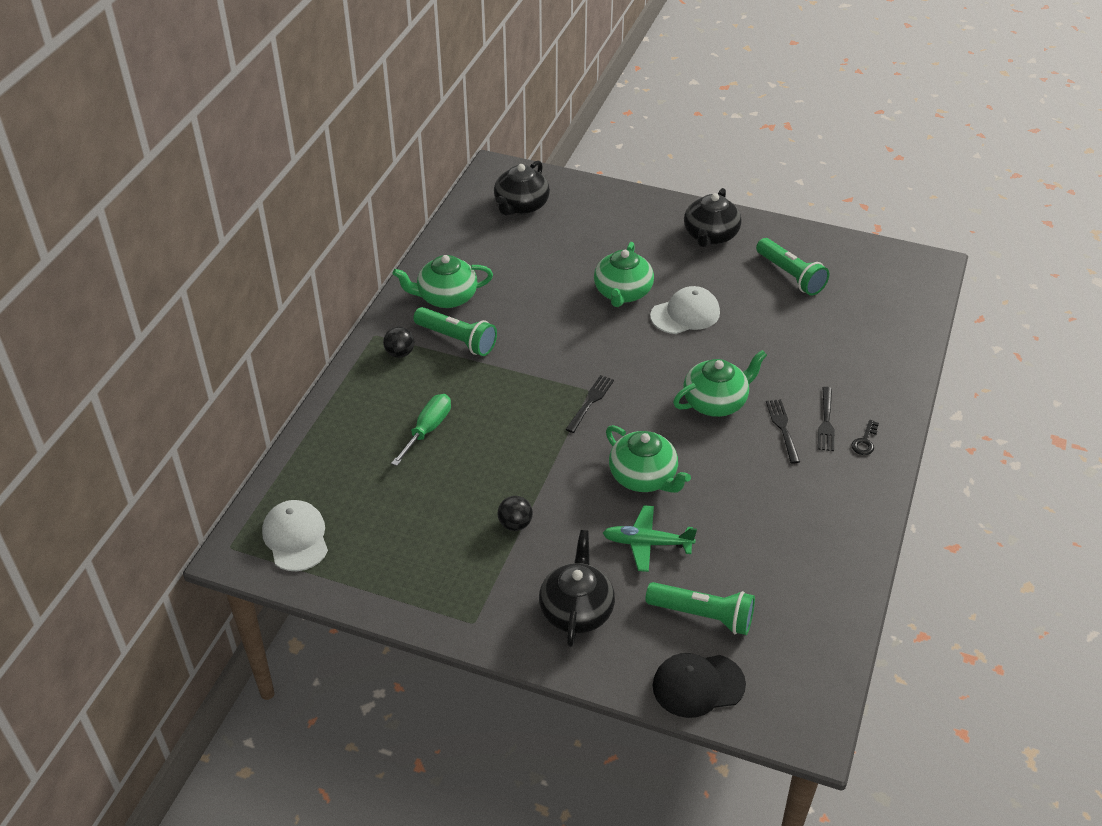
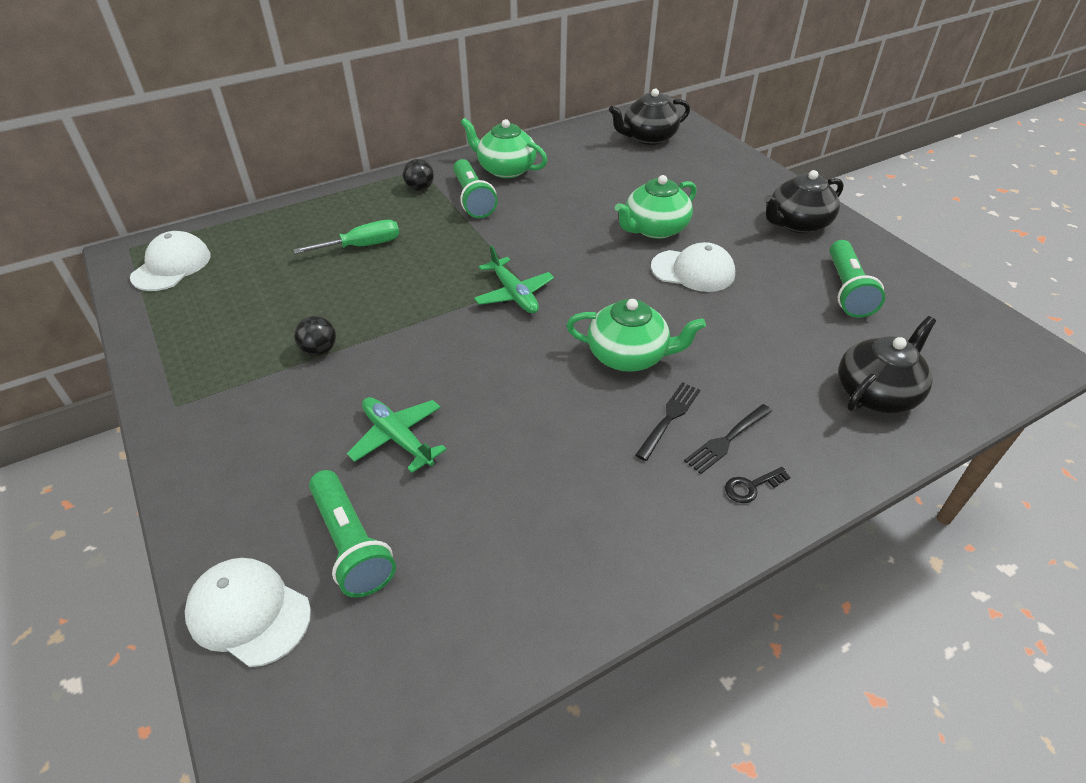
camera: 40 degrees right, 0 degrees up
black teapot [539,530,615,647] -> black teapot moved to [838,316,936,413]
black fork [566,375,614,433] -> green plane [474,245,554,314]
green teapot [606,425,691,493] -> none
black cap [653,653,746,718] -> white cap [185,558,311,667]

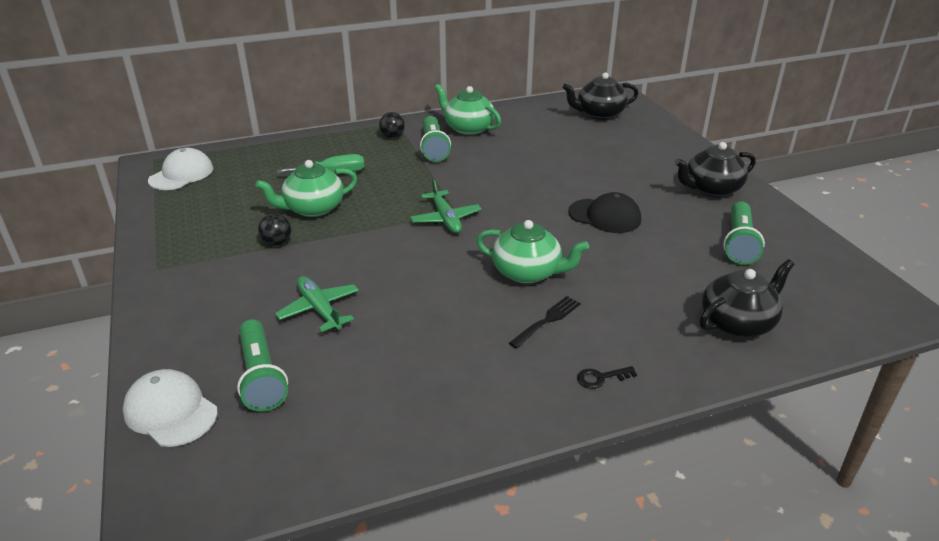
camera: 10 degrees right, 10 degrees down
green teapot [615,175,697,239] -> green teapot moved to [255,160,357,217]
white cap [651,242,735,292] -> black cap [568,192,641,233]
black fork [684,404,772,474] -> none

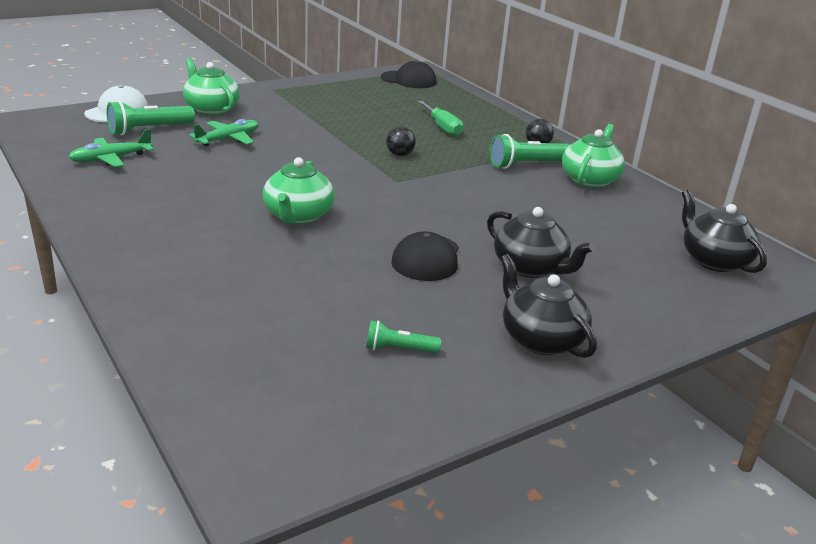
camera: 75 degrees right, 5 degrees down
white cap [148,148,213,190] -> black cap [381,60,436,88]
green teapot [255,160,357,217] -> green teapot moved to [183,58,240,115]
black ball [258,213,291,246] -> black ball moved to [386,126,416,156]
green plane [410,178,481,233] -> green plane moved to [68,129,154,167]
black fork [509,296,581,349] -> none
black key [577,366,637,389] -> none
black teapot [700,259,794,337] -> black teapot moved to [487,207,595,278]
green flashlight [723,202,765,265] -> green flashlight [366,320,441,353], size x0.58

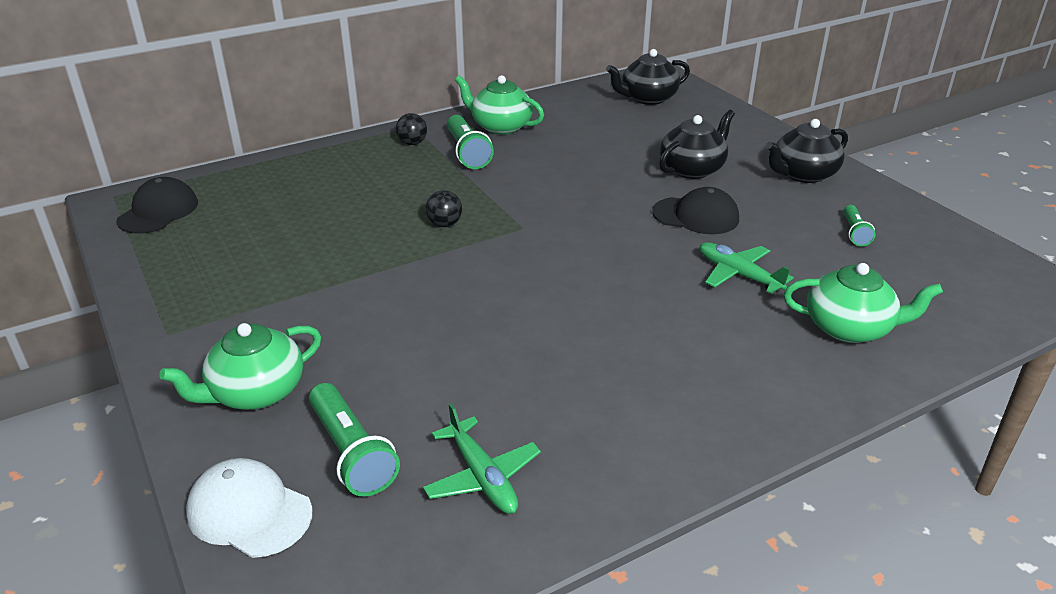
camera: 85 degrees left, 5 degrees up
green plane [189,119,259,146] -> green plane moved to [700,242,794,294]
green teapot [263,157,334,224] -> green teapot moved to [784,263,943,343]
green screwdriver [417,101,463,136] -> none

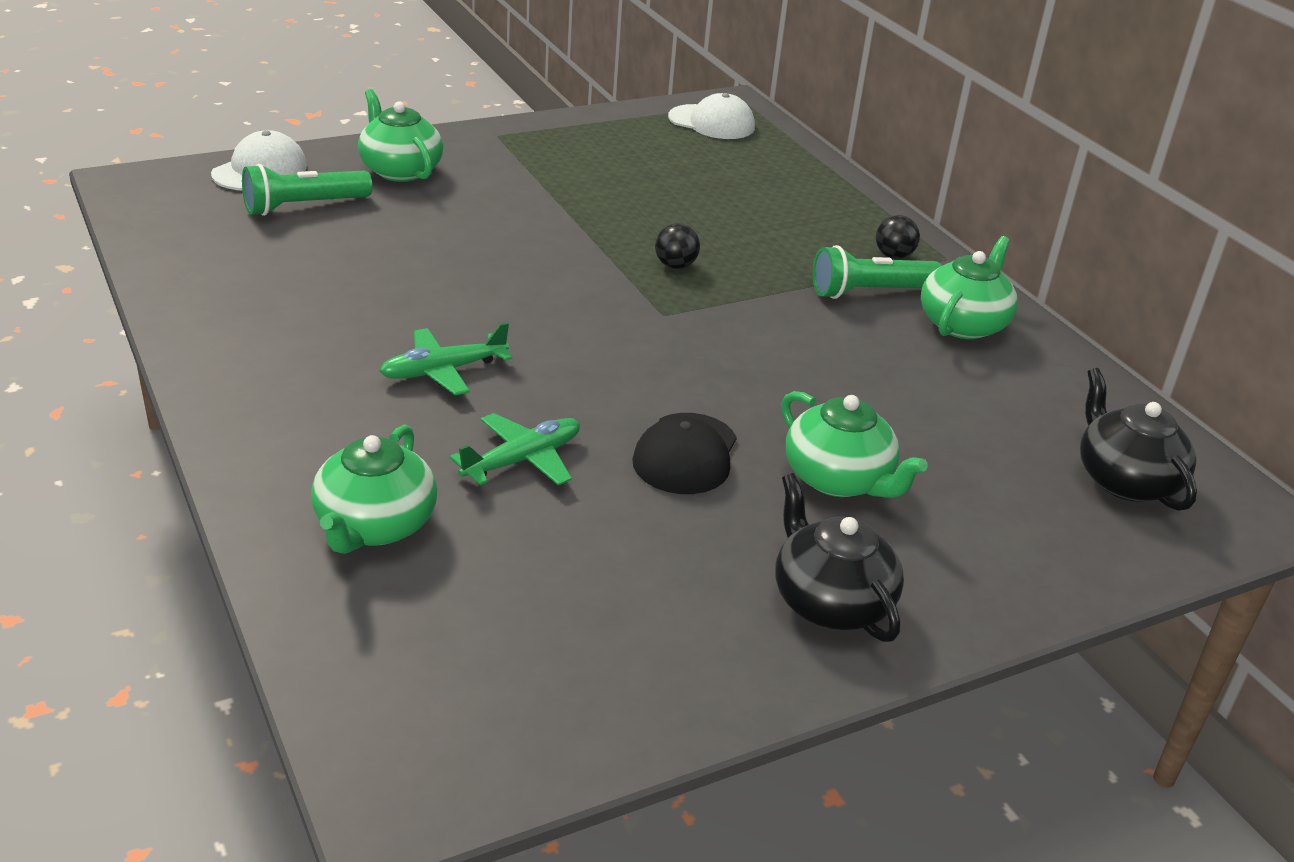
camera: 90 degrees right, 0 degrees up
black cap [116,177,198,234] -> white cap [668,93,755,139]
green plane [423,403,541,514] -> green plane moved to [379,322,512,395]
black teapot [659,110,735,179] -> green teapot [781,391,928,498]
green flashlight [843,205,876,246] -> none

